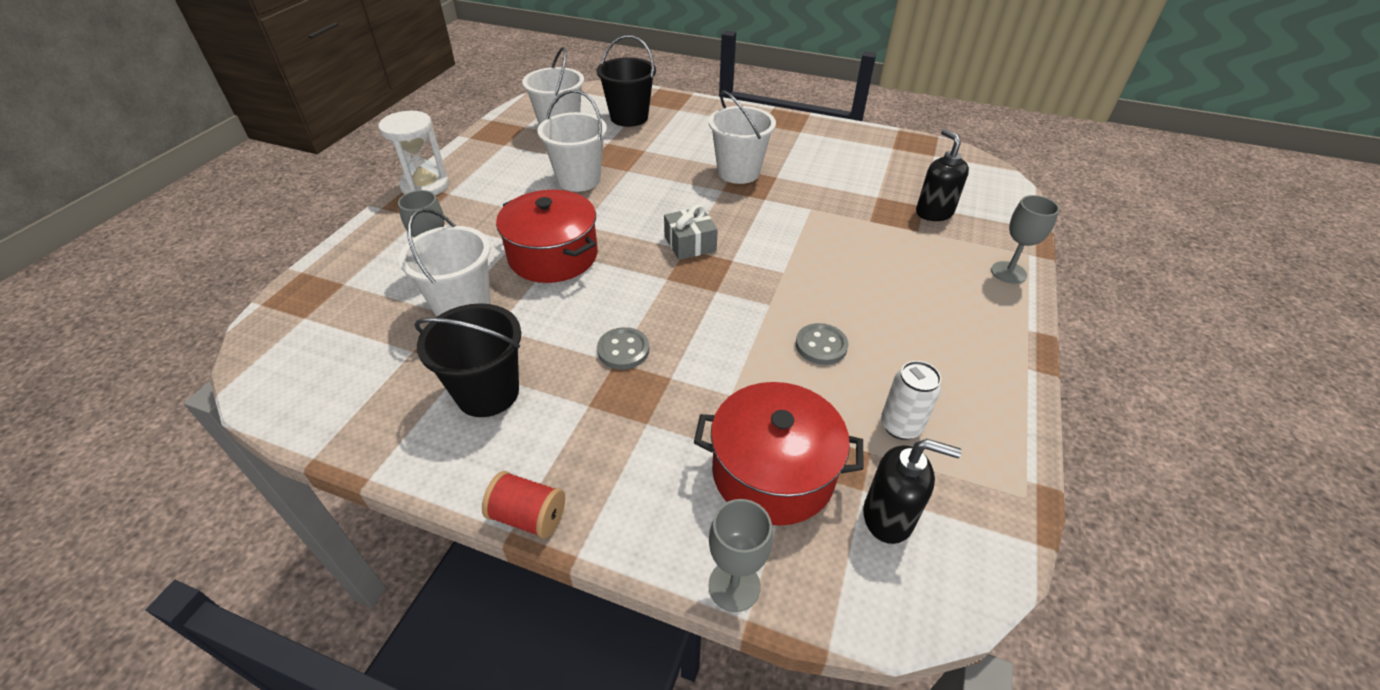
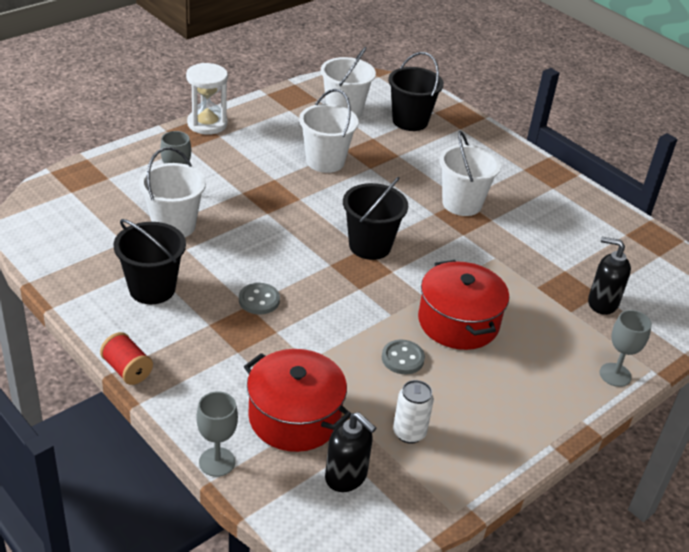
camera: 25 degrees right, 5 degrees down
red pot [496,190,598,283] -> red pot moved to [418,260,509,350]
grey gift [664,204,718,260] -> black bucket [343,177,408,260]
black soap dispenser [916,129,969,221] -> black soap dispenser turned 75 degrees counterclockwise [588,237,631,315]

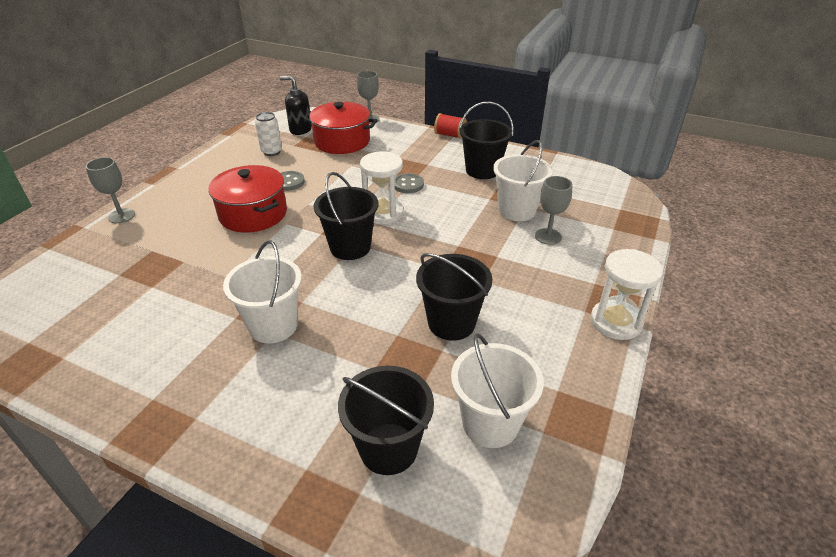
camera: 160 degrees right, 0 degrees up
white bucket [299,89,359,173] -> black bucket [416,253,492,341]
black soap dispenser [588,237,631,315] -> none
none -> white hourglass [360,151,404,224]

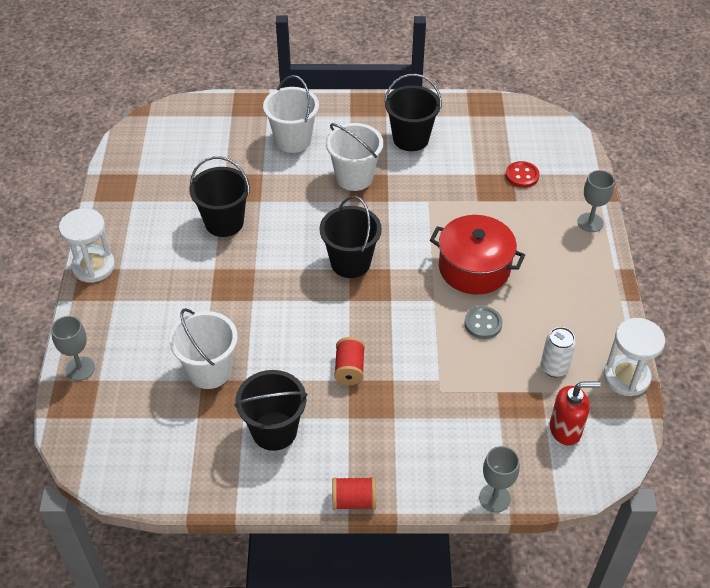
camera: 155 degrees right, 10 degrees up
black soap dispenser [279,76,312,135] -> red soap dispenser [550,381,601,445]
red pot [303,102,377,154] -> none
black bucket [338,366,434,475] -> black bucket moved to [384,74,442,151]
white hourglass [360,151,404,224] -> white hourglass moved to [604,318,665,396]
grey button [394,173,424,193] -> red spool [334,337,365,385]
white bucket [451,333,544,448] -> white bucket moved to [263,75,319,153]
grey goblet [535,176,573,245] -> grey goblet moved to [51,316,95,381]
none -> red button [506,161,539,188]

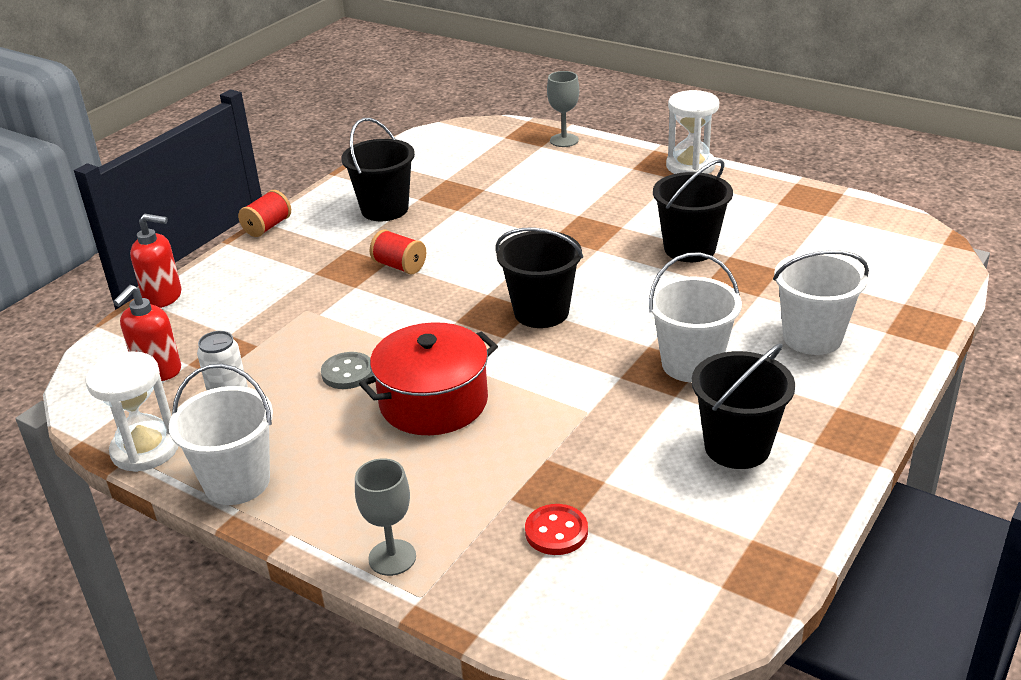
camera: 125 degrees right, 15 degrees down
white bucket [170,308,238,389] -> white bucket moved to [169,364,273,505]
grey goblet [479,446,520,513] -> red soap dispenser [130,214,182,308]

